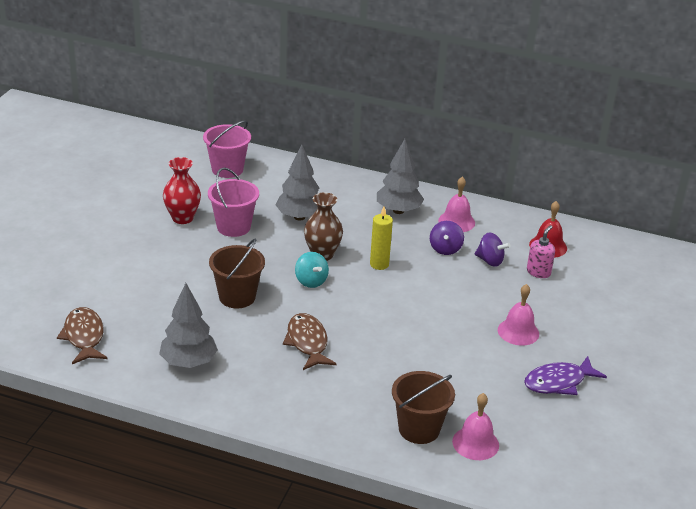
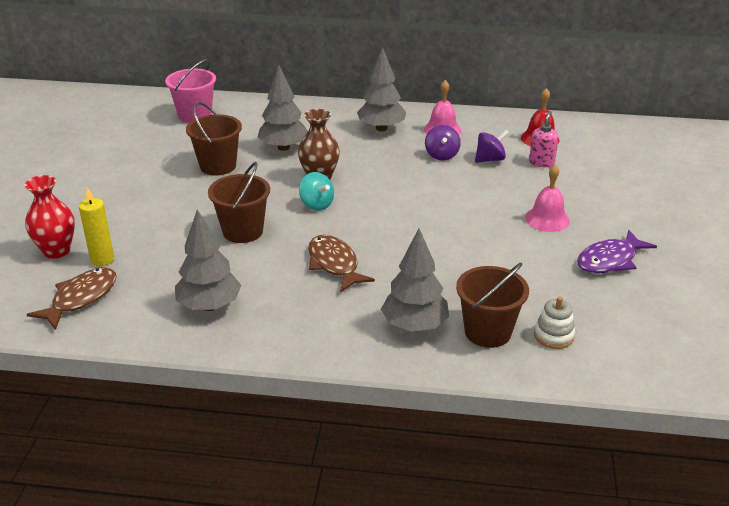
camera: 10 degrees left, 0 degrees up
brown fish [57,307,107,364] -> brown fish turned 60 degrees clockwise [27,268,117,330]
red vase [163,157,201,224] -> red vase moved to [25,175,75,259]
pink bucket [208,167,259,237] -> brown bucket [186,102,242,176]
yellow candle [370,207,393,270] -> yellow candle moved to [79,187,114,266]
pink bell [452,393,499,460] -> white stacking toy [534,296,575,349]
purple spinning top [475,233,511,267] -> purple spinning top turned 45 degrees counterclockwise [475,130,509,163]
none -> grey tree [381,228,449,332]

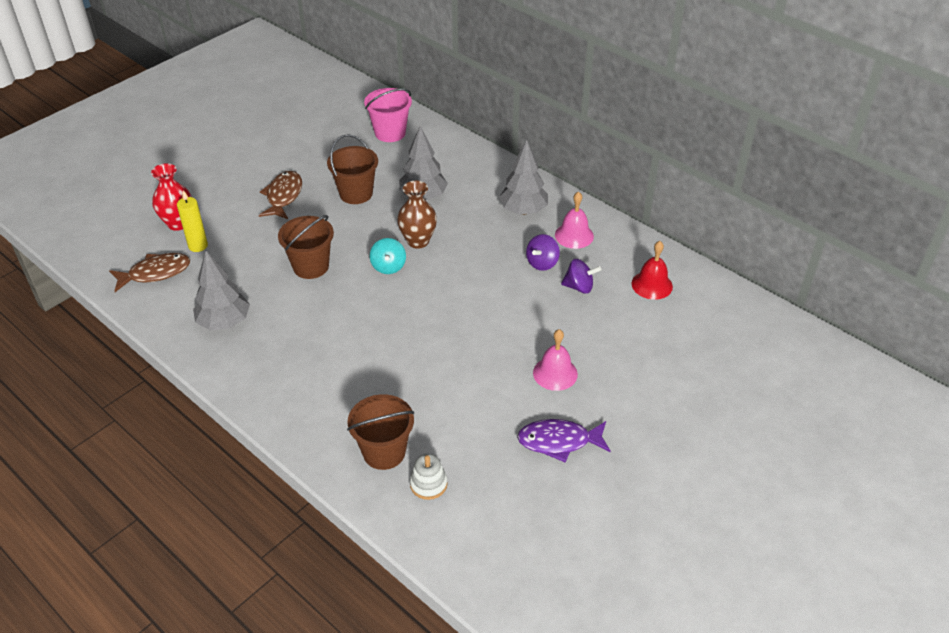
camera: 35 degrees right, 10 degrees up
brown fish [308,235,375,292] -> brown fish moved to [259,171,302,219]
grey tree [381,228,449,332] -> none
pink soap dispenser [529,111,559,167] -> none

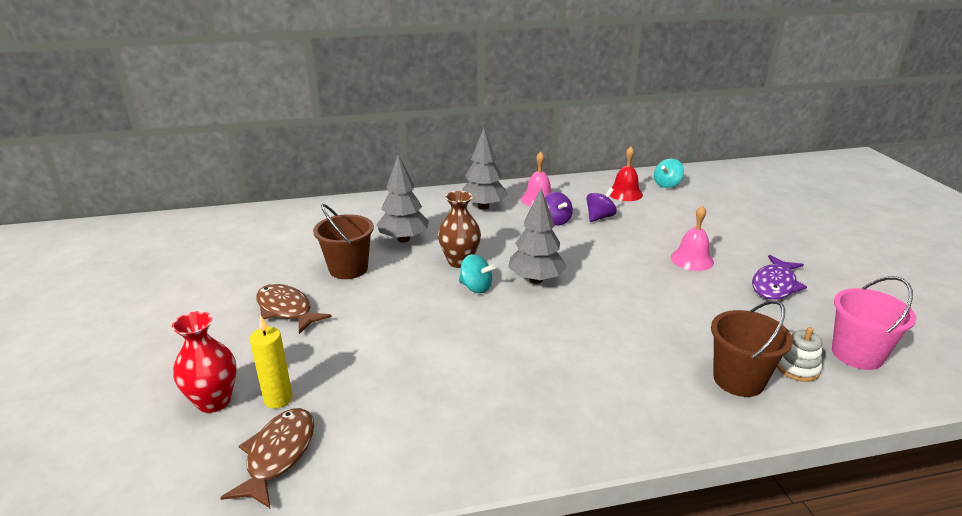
camera: 55 degrees left, 15 degrees down
grey tree [193,251,250,330] -> grey tree moved to [508,188,567,284]
brown bucket [278,215,334,279] -> none
pink bucket [364,88,412,142] -> pink bucket moved to [832,276,916,370]
none -> turquoise spinning top [654,159,684,188]

